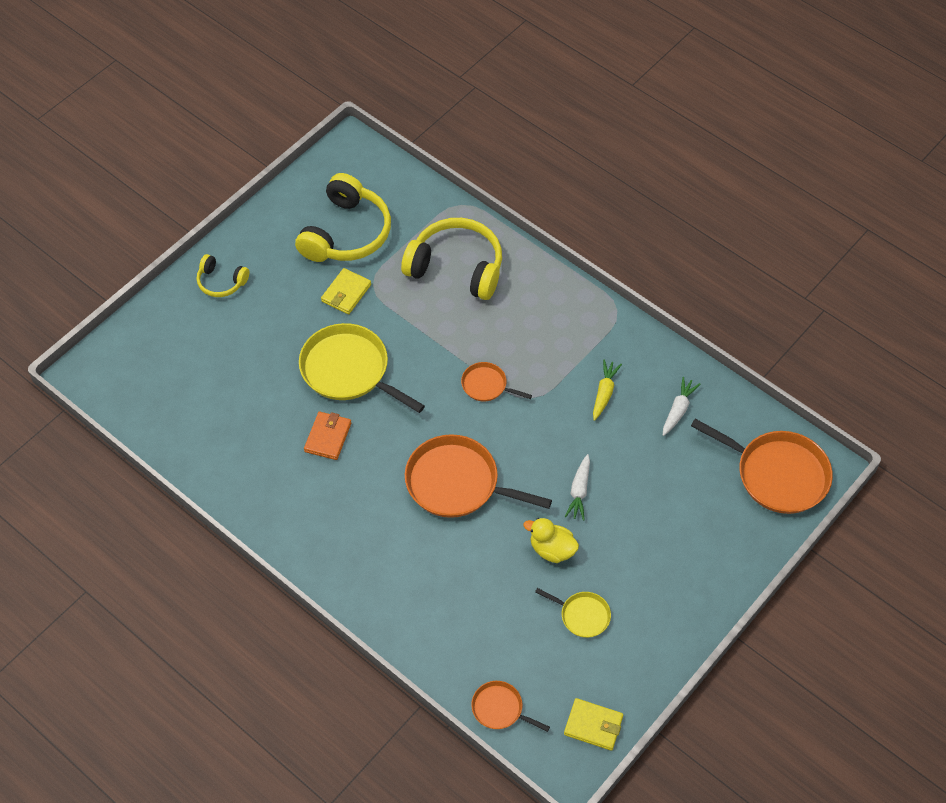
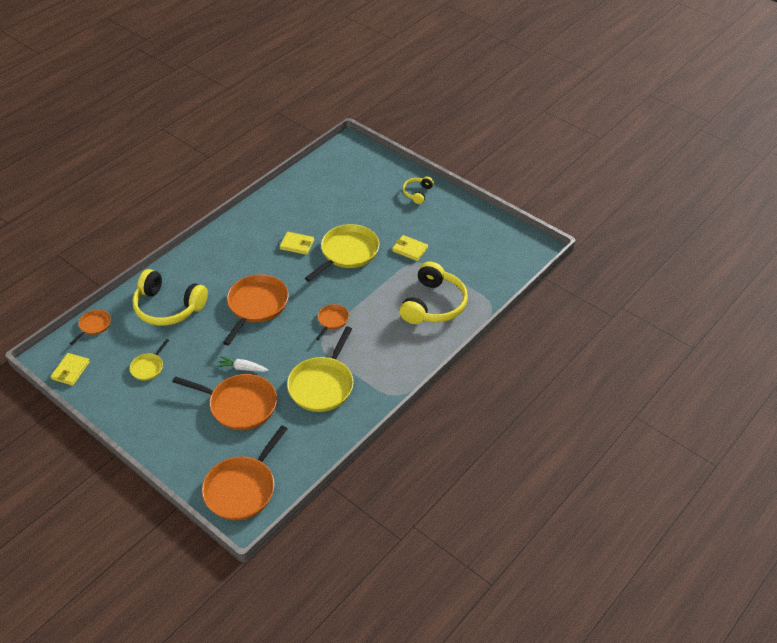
camera: 90 degrees right, 10 degrees down
yellow headphones [295,173,391,262] -> yellow headphones moved to [132,269,208,326]
orange wallet [304,412,351,460] -> yellow wallet [280,232,314,255]
yellow duck [523,518,579,563] -> none
yellow carrot [593,360,622,421] -> yellow pan [287,326,353,412]
white carrot [663,377,700,436] -> none
none -> orange pan [172,374,277,430]

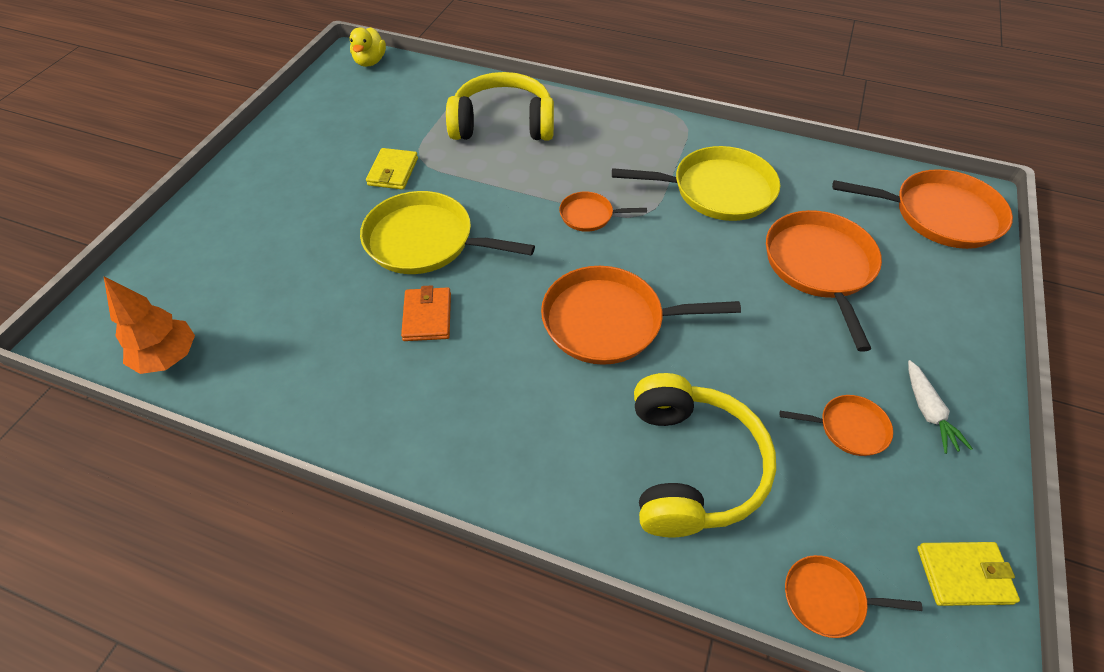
camera: 110 degrees left, 5 degrees up
yellow pan [130,339,169,381] -> orange pan [780,395,893,456]
white carrot [216,356,268,372] -> white carrot moved to [908,360,973,454]
yellow wallet [280,232,314,255] -> orange wallet [401,285,451,341]
yellow headphones [403,176,434,204] -> none
none -> orange tree [104,277,195,374]
none -> yellow duck [350,27,386,67]

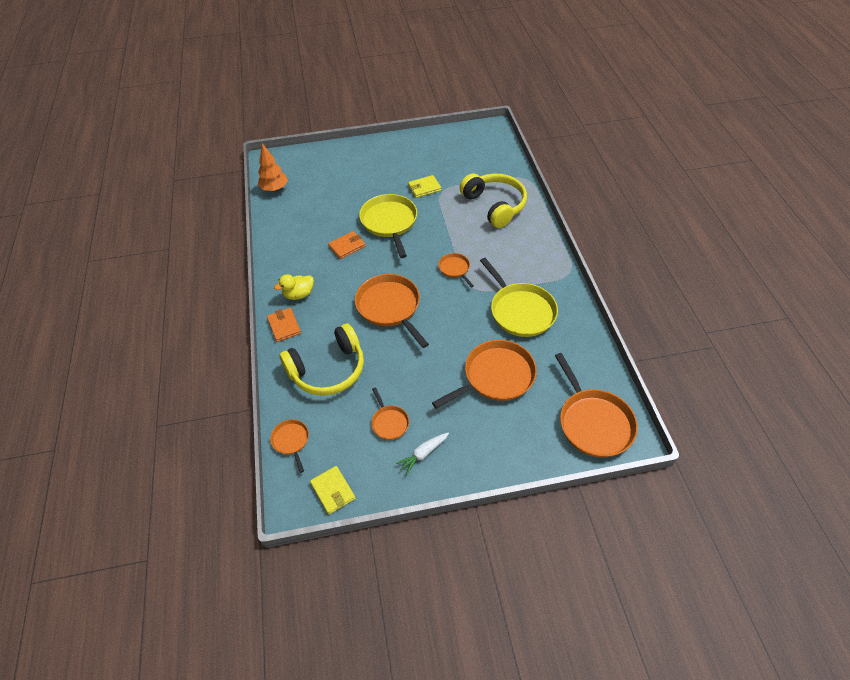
camera: 60 degrees right, 0 degrees up
yellow duck [350,27,386,67] -> yellow duck moved to [274,274,314,300]
none -> orange wallet [267,308,301,342]

